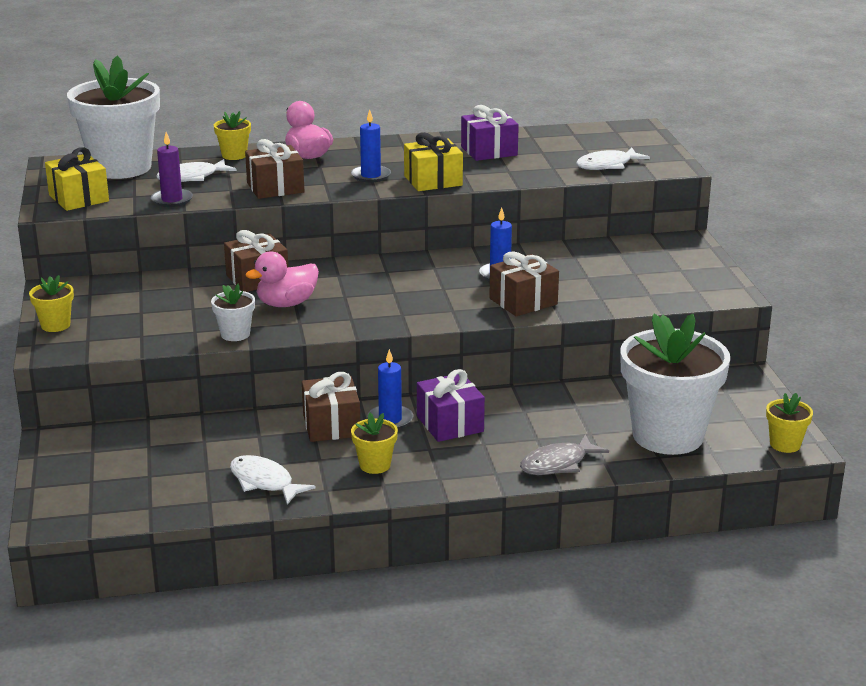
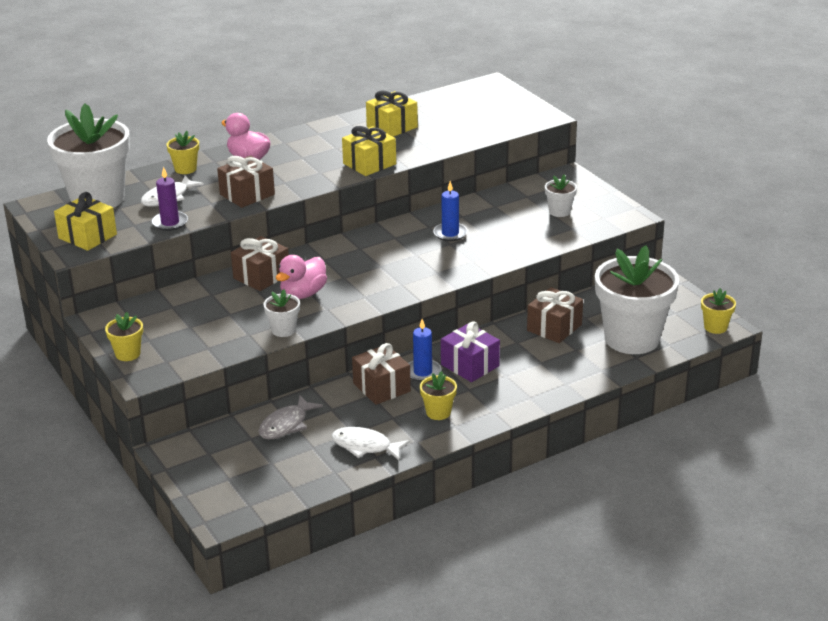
camera: 20 degrees left, 5 degrees up
blue candle [351,109,391,183] -> none
purple gift [461,105,519,161] -> yellow gift [366,90,418,137]
brown gift [489,252,559,316] -> brown gift moved to [527,287,583,343]
grey fish [520,435,609,475] -> grey fish moved to [259,395,323,440]
white fish [576,147,650,170] -> none
none -> white flower pot [545,174,577,217]

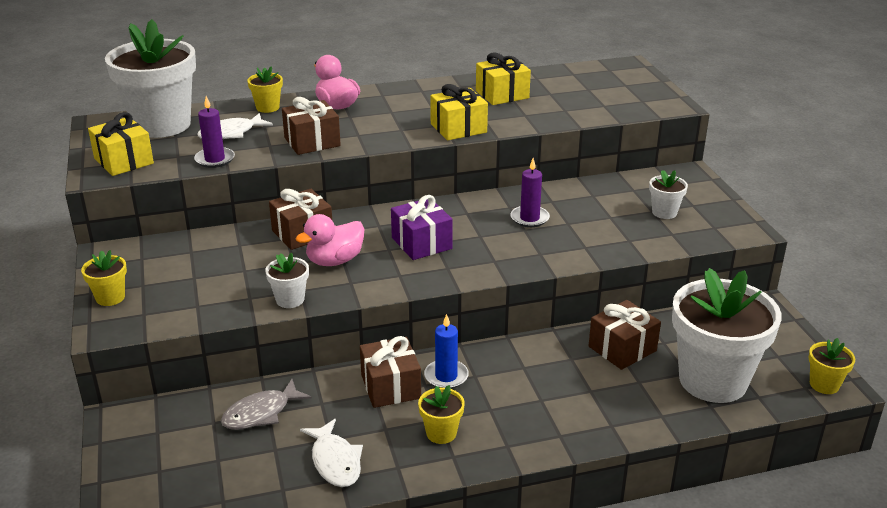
camera: 15 degrees right, 0 degrees up
white fish [332,427,410,460] -> white fish turned 150 degrees counterclockwise [300,419,363,487]
blue candle [433,181,467,241] -> purple candle [510,158,550,227]
purple gift [441,321,500,382] -> purple gift moved to [391,195,453,260]

